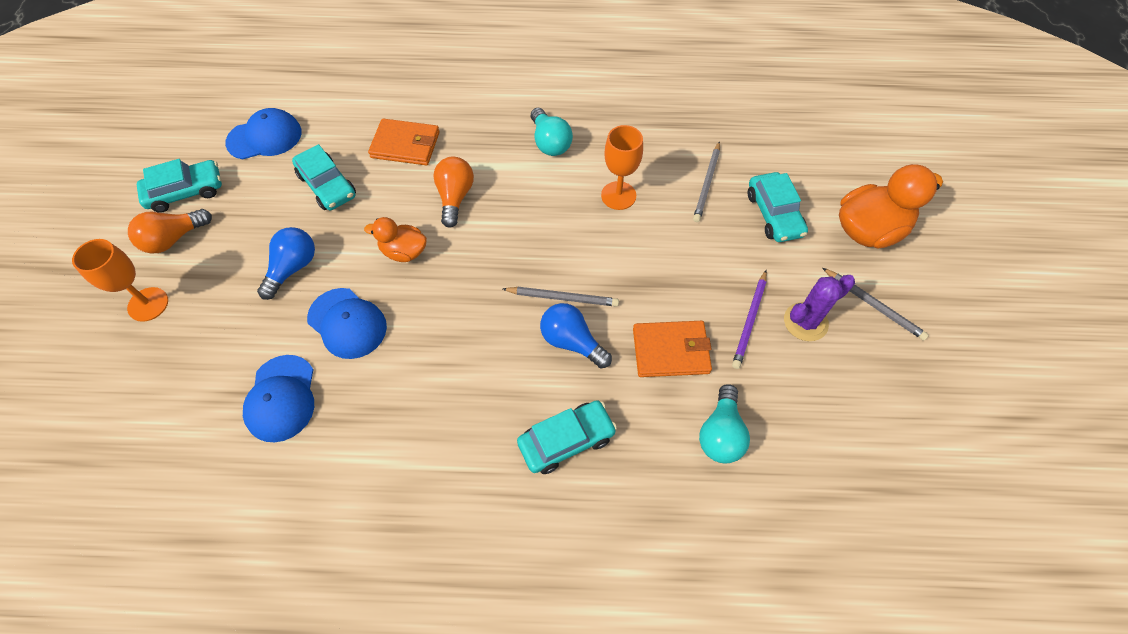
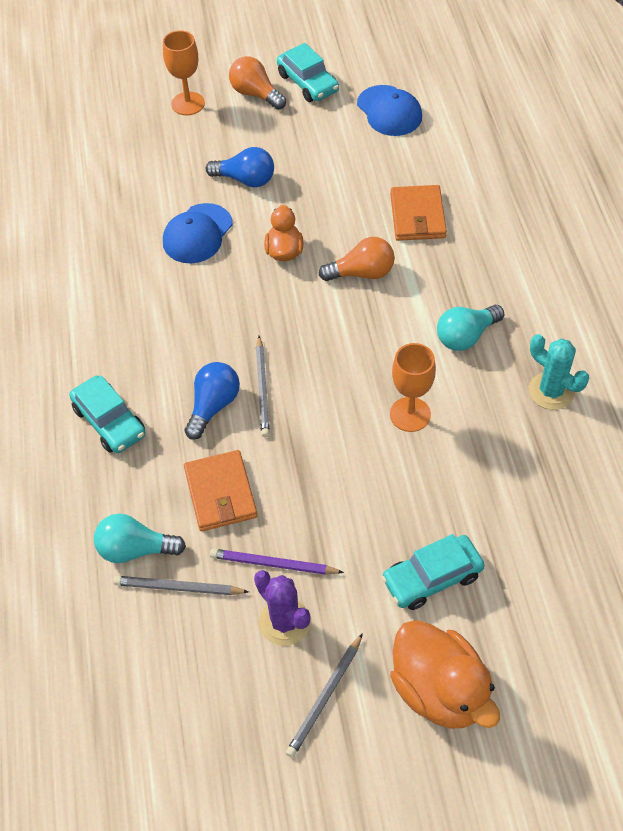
camera: 80 degrees right, 5 degrees down
blue cap [243,355,314,442] -> none
turquoise car [292,144,356,210] -> none
grey pencil [693,141,720,222] -> grey pencil moved to [113,576,249,595]
none -> turquoise cactus [529,334,589,410]

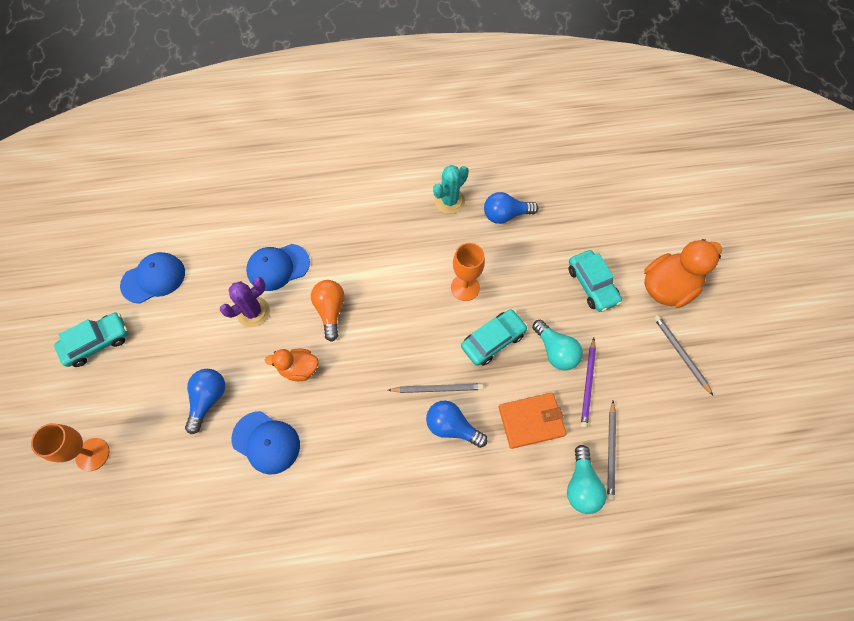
camera: 90 degrees left, 10 degrees up
turquoise car [69,376,146,453] -> turquoise car moved to [461,309,528,366]
orange light bulb [229,56,286,110] -> none
purple cactus [254,570,311,646] -> purple cactus moved to [220,277,270,327]
grey pencil [286,633,363,758] -> grey pencil turned 150 degrees counterclockwise [654,315,713,395]
orange wallet [390,185,447,241] -> blue cap [246,244,310,291]
turquoise light bulb [437,305,504,351] -> turquoise light bulb moved to [532,320,583,371]
none -> blue light bulb [484,192,538,224]

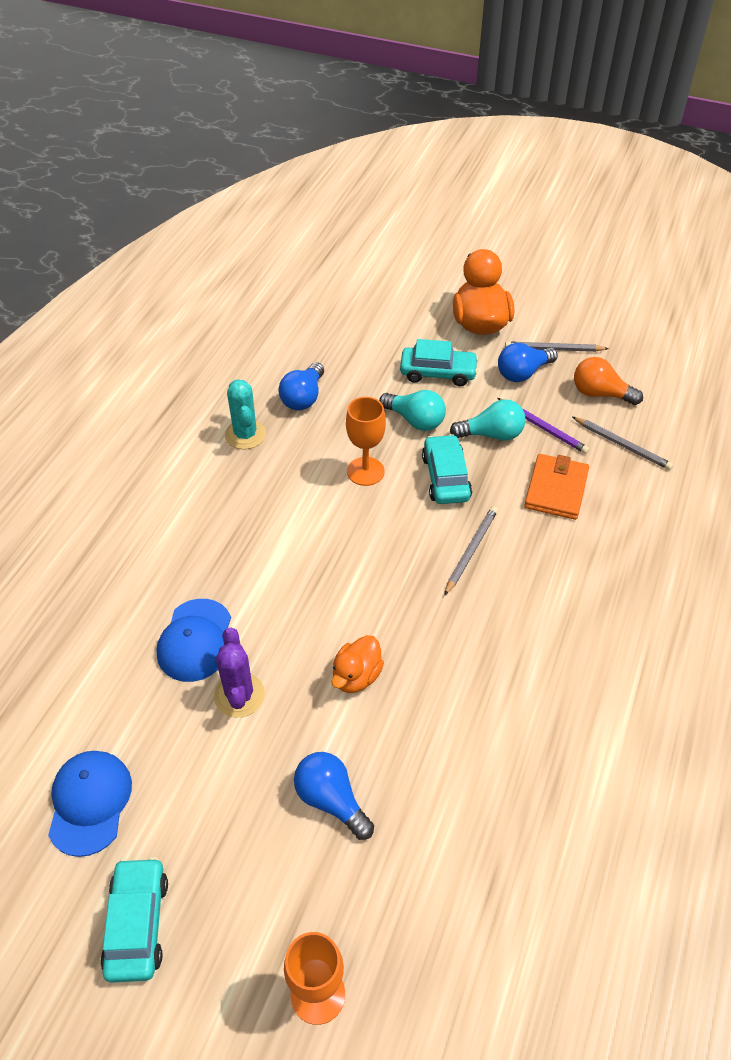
camera: 60 degrees left, 15 degrees down
blue cap [232,411,300,475] -> none
orange light bulb [311,280,345,342] -> orange light bulb moved to [574,357,643,405]
blue light bulb [426,400,488,448] -> blue light bulb moved to [498,343,558,382]
turquoise light bulb [567,445,607,514] -> turquoise light bulb moved to [379,390,446,431]

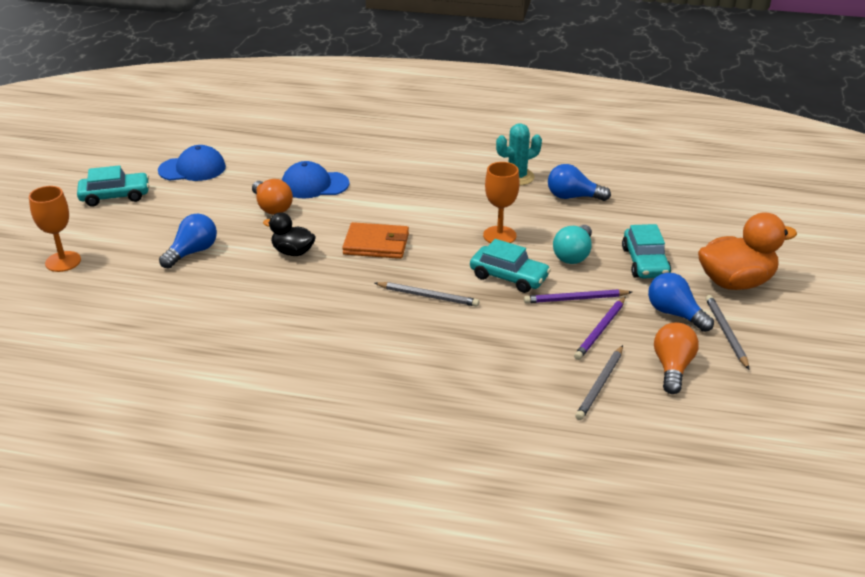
camera: 80 degrees right, 15 degrees down
purple cactus [214,627,265,718] -> orange light bulb [252,179,293,215]
orange duck [331,635,384,693] -> black duck [263,212,316,256]
turquoise car [422,434,472,504] -> turquoise car turned 45 degrees clockwise [470,239,551,293]
turquoise light bulb [450,399,526,441] -> purple pencil [524,289,632,303]
orange wallet [524,454,589,520] -> orange wallet moved to [342,222,409,259]

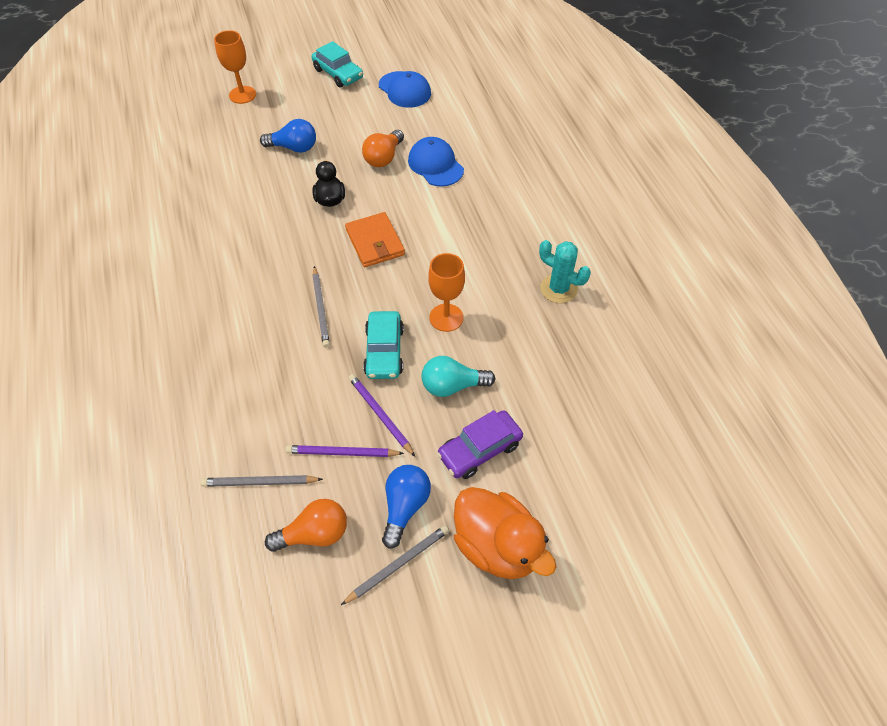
camera: 60 degrees right, 20 degrees up
blue light bulb [548,164,611,201] -> none
turquoise car [622,224,671,279] -> purple car [437,410,523,479]

